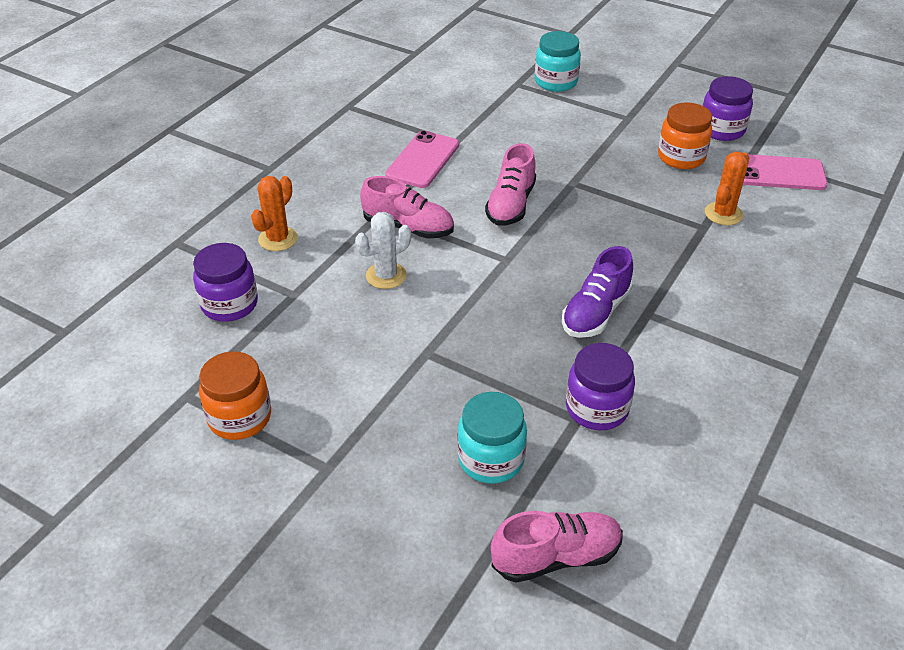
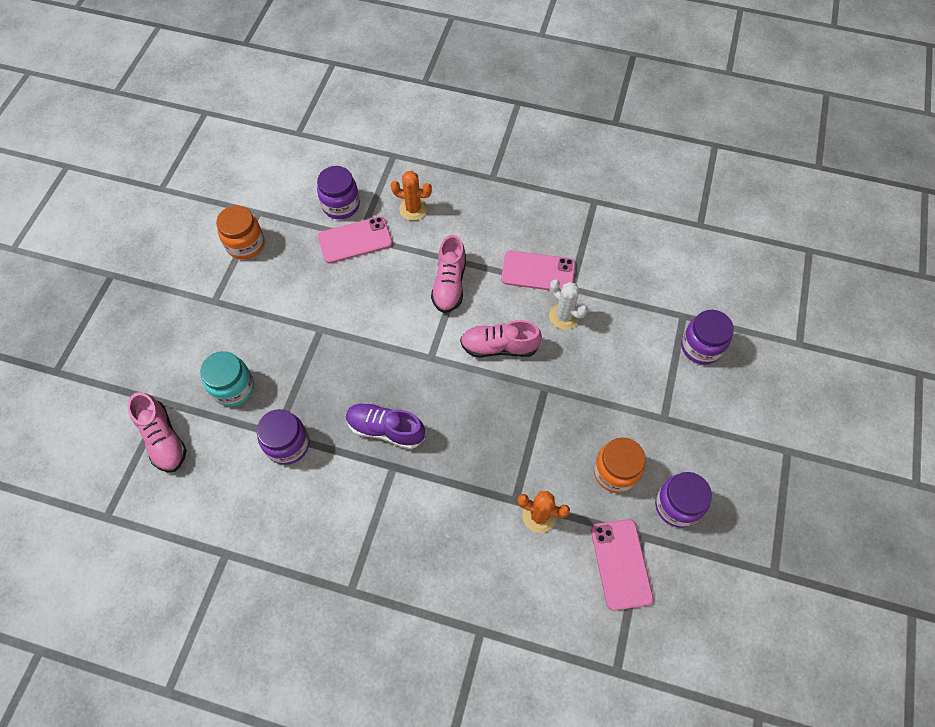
camera: 75 degrees right, 20 degrees up
white cactus [355,212,411,289] -> white cactus moved to [549,279,588,330]
turquoise jar [535,31,581,92] -> purple jar [681,310,734,365]
none -> pink phone [318,216,393,264]

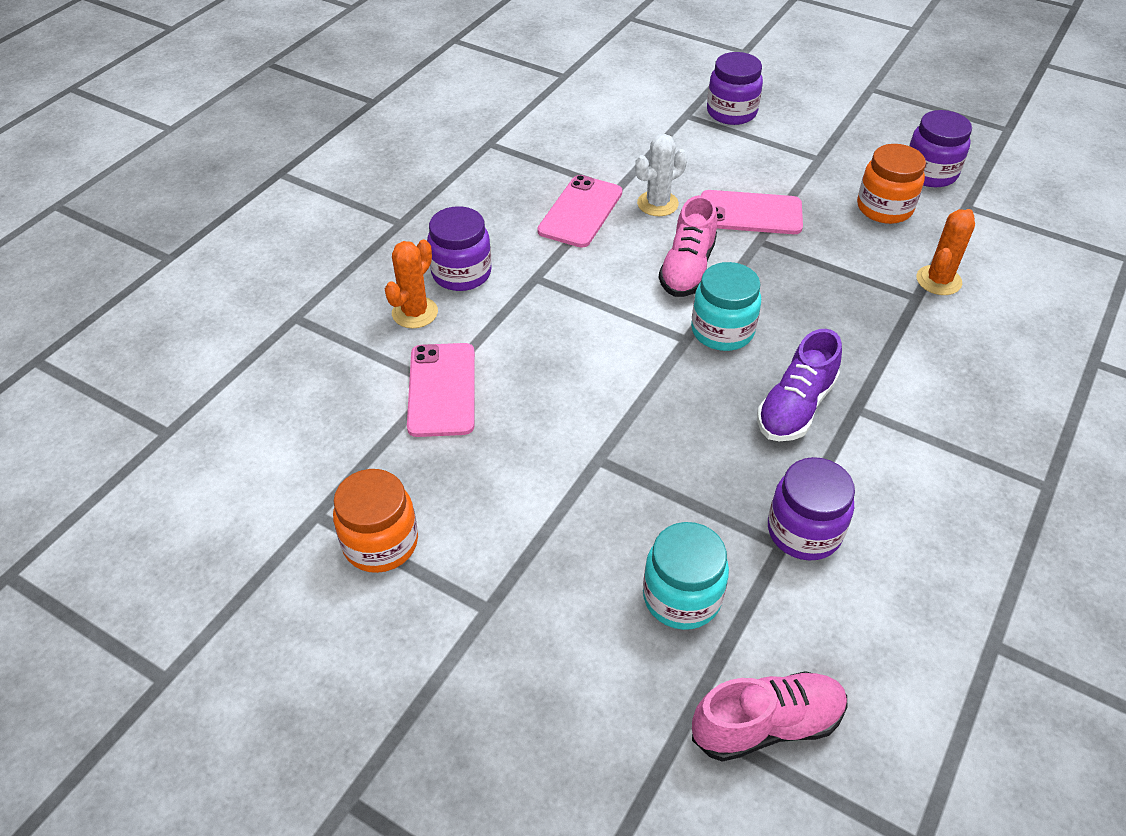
camera: 75 degrees left, 15 degrees down
purple jar [317,166,360,219] -> purple jar moved to [427,206,492,291]
pink shoe [431,235,466,313] -> none
pink phone [591,519,654,611] -> pink phone moved to [701,190,803,234]
none -> turquoise jar [691,262,761,351]

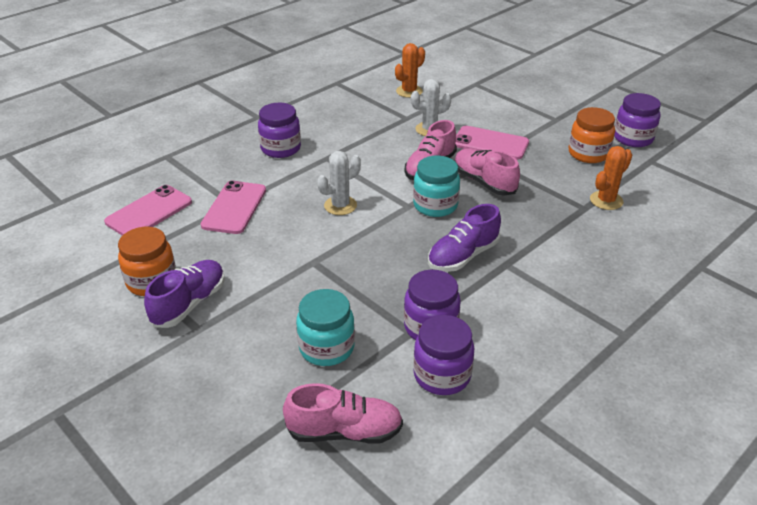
camera: 15 degrees right, 10 degrees down
orange cactus [385,240,438,328] -> orange cactus moved to [395,43,425,98]
pink phone [537,175,622,248] -> pink phone moved to [104,185,192,236]
purple jar [707,52,763,125] -> purple jar moved to [413,315,474,395]
none -> purple shoe [144,260,225,328]
none -> white cactus [317,151,361,215]
none -> pink shoe [455,149,520,196]

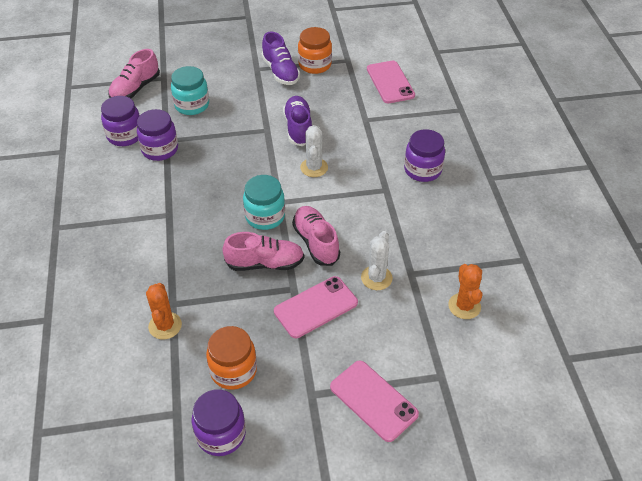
camera: 125 degrees right, 10 degrees up
pink phone [201,181,266,234] -> pink phone moved to [330,360,419,442]
purple shoe [428,204,501,272] -> purple shoe moved to [283,96,312,146]

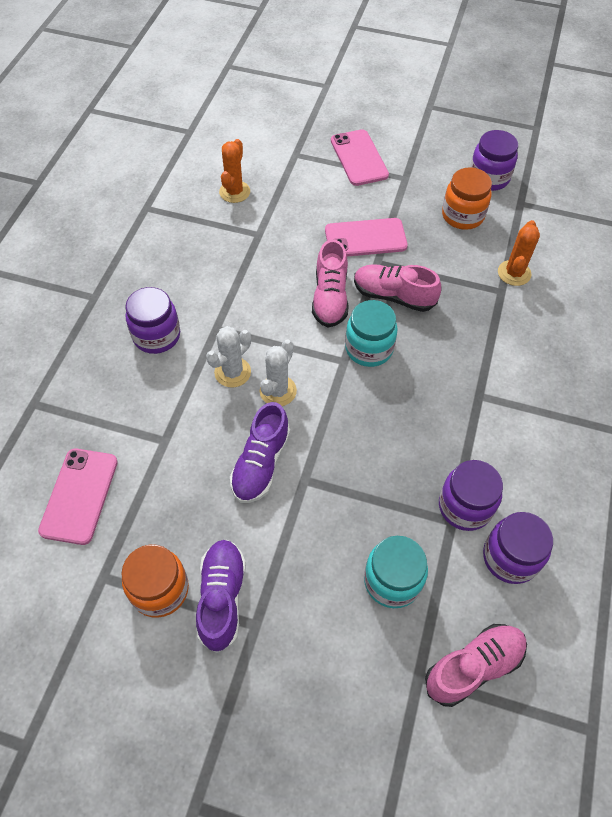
camera: 155 degrees left, 10 degrees up
white cactus [361,231,393,290] -> white cactus moved to [206,326,251,388]

